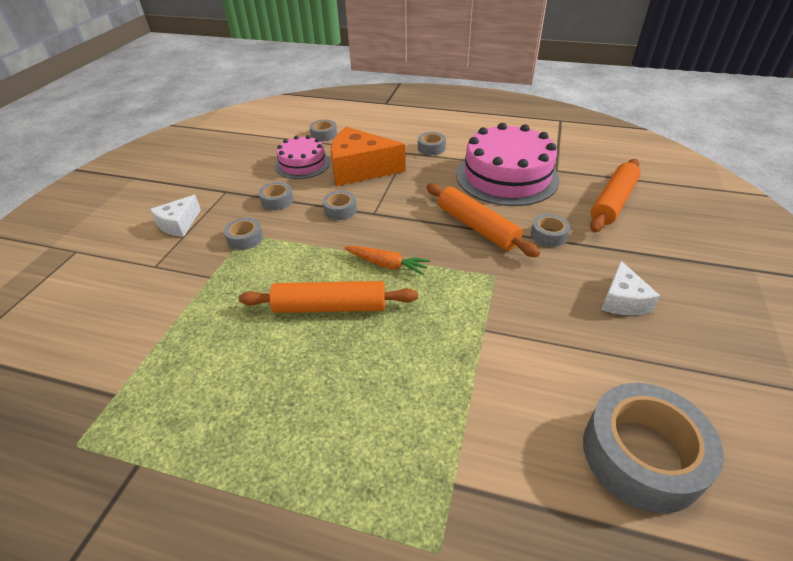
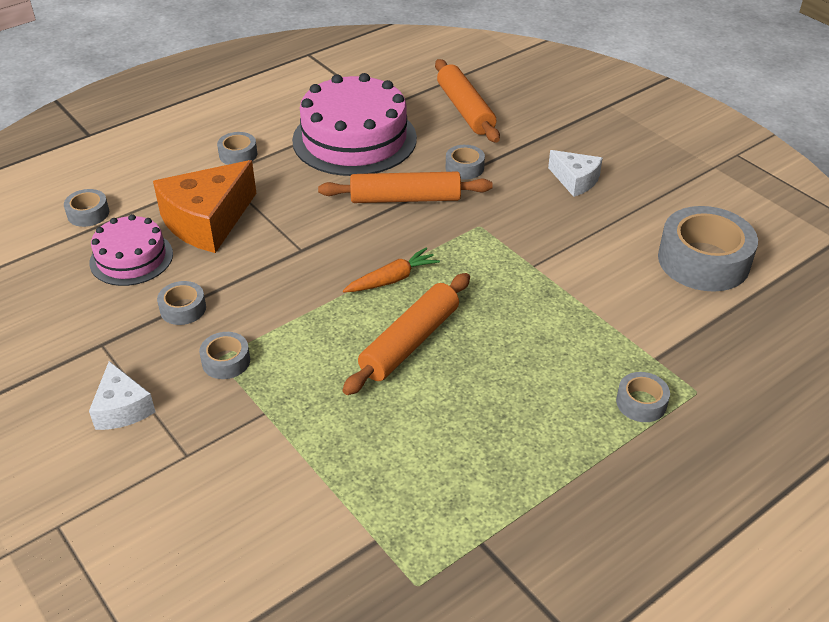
camera: 55 degrees left, 0 degrees up
grey tape [323,191,357,220] -> grey tape moved to [616,372,670,422]

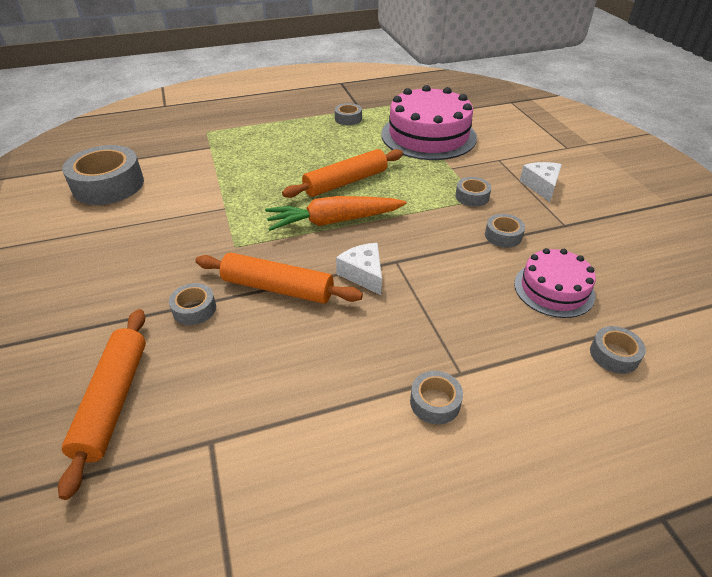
camera: 160 degrees left, 0 degrees up
orange cheese [153,160,257,253] -> none
pink cake [292,73,417,176] -> pink cake moved to [381,85,477,160]
orange carrot [343,247,440,292] -> orange carrot [265,196,407,231], size x1.66
white cheese [548,150,603,197] -> white cheese moved to [336,243,382,295]
grey tape [616,372,670,422] -> grey tape moved to [335,103,362,125]

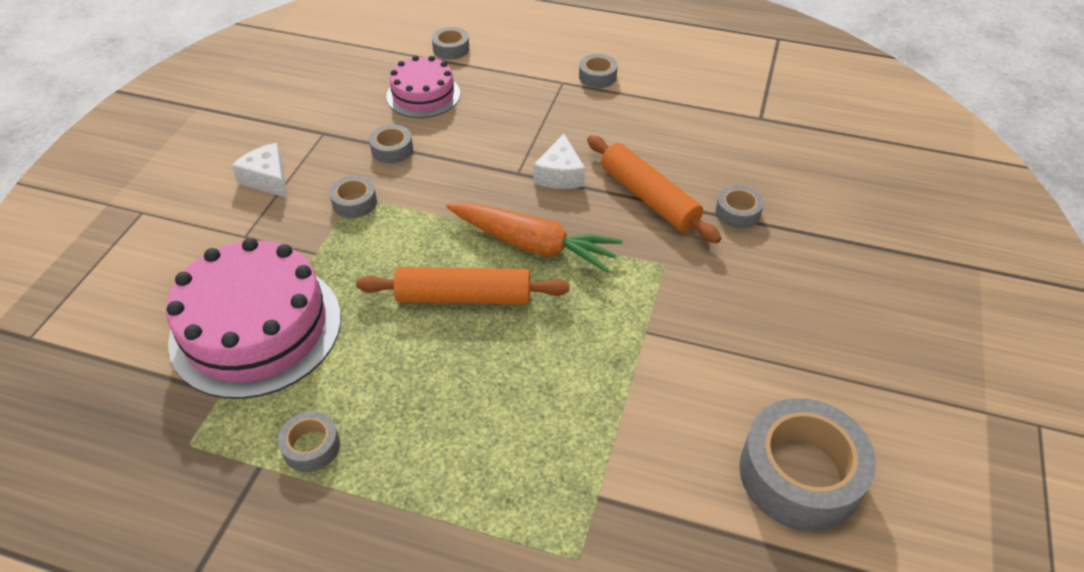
camera: 145 degrees left, 5 degrees up
orange rolling pin [58,309,146,500] -> none
white cheese [520,162,562,202] -> white cheese turned 105 degrees clockwise [231,143,287,198]

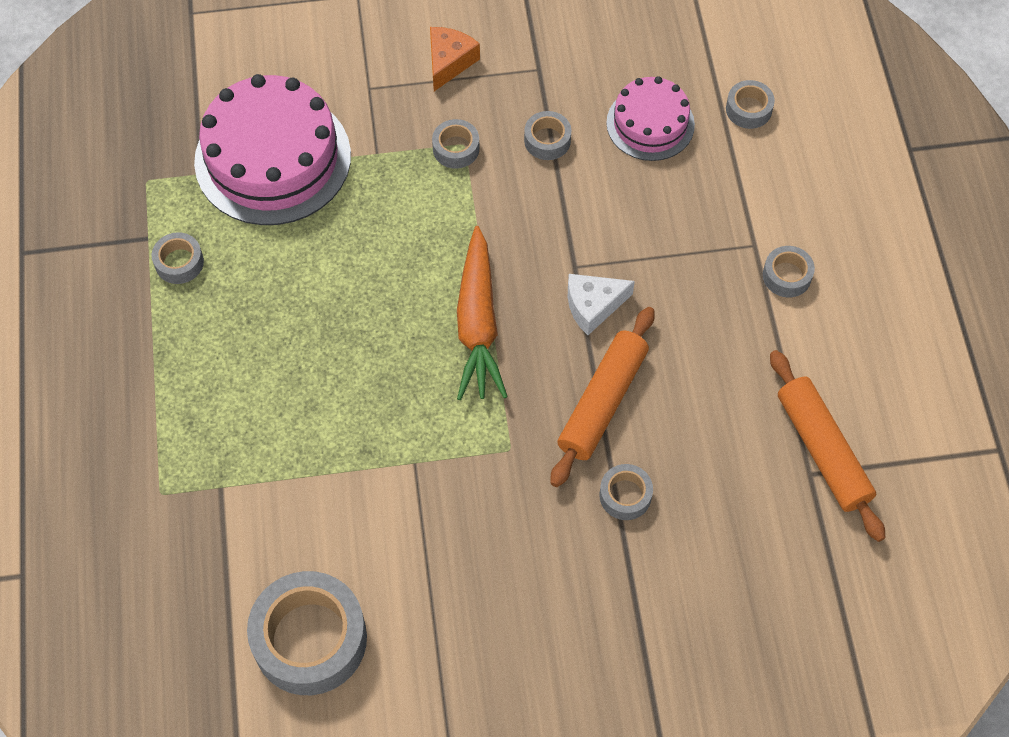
camera: 65 degrees right, 15 degrees up
white cheese [231,143,287,198] -> orange cheese [430,27,480,91]
orange rolling pin [356,267,569,305] -> orange rolling pin moved to [770,350,886,542]

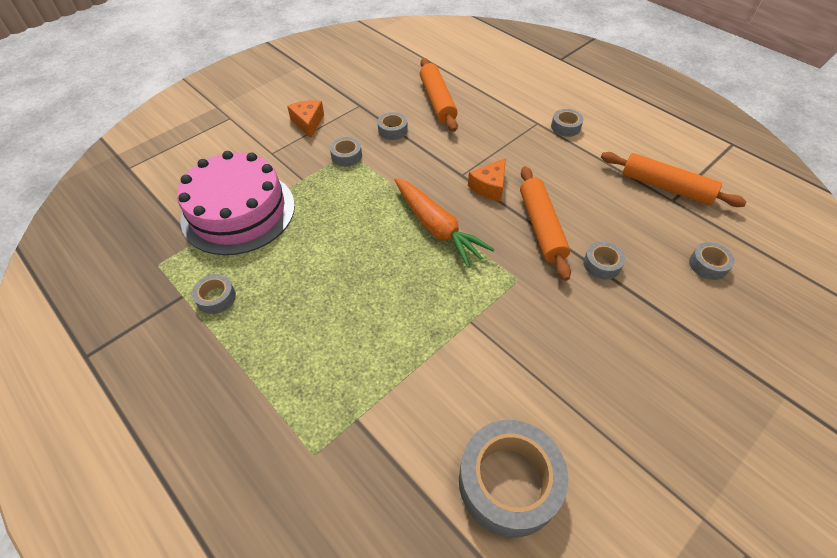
camera: 35 degrees left, 10 degrees down
white cheese [568,274,635,335] -> orange cheese [468,158,506,201]
pink cake [606,76,695,161] -> orange rolling pin [420,58,458,132]
grey tape [726,80,775,129] -> grey tape moved to [689,242,735,280]

